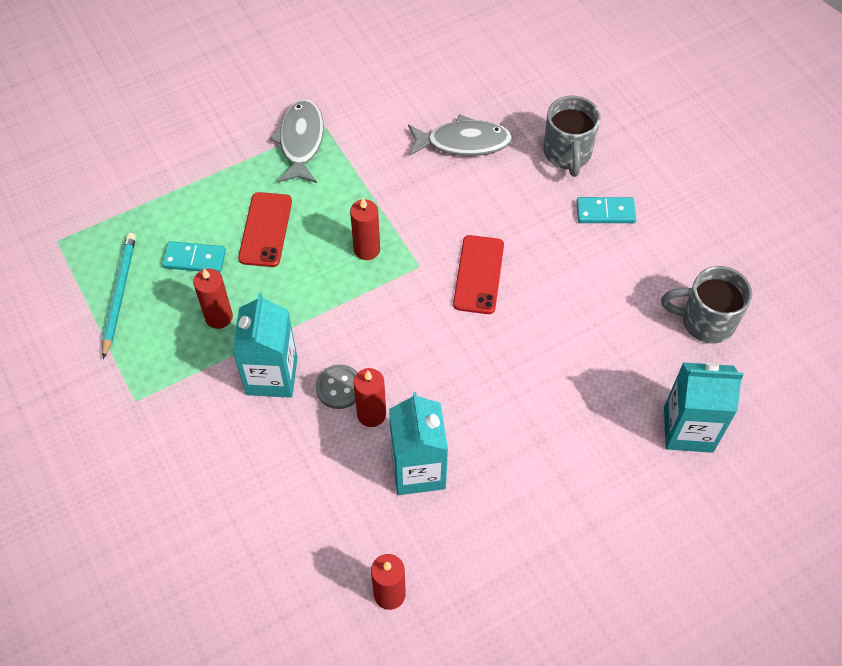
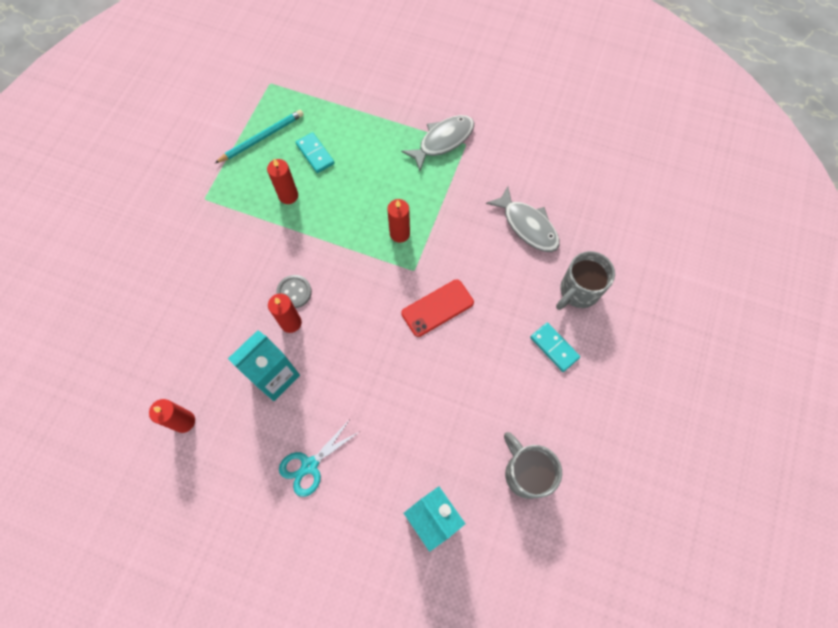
camera: 50 degrees right, 10 degrees up
turquoise carton [232,293,298,398] -> none
red phone [238,192,292,267] -> none
none -> turquoise scissors [279,421,359,497]

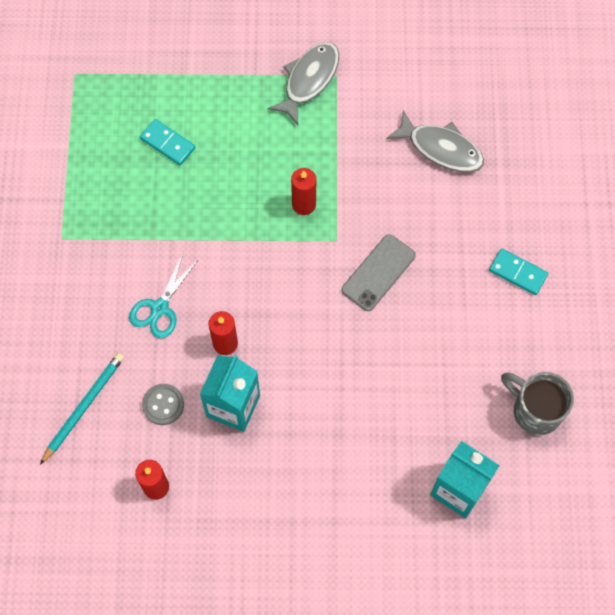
camera: 20 degrees left, 0 degrees up
turquoise pencil [215,110,304,163] -> turquoise pencil moved to [40,353,124,465]
red candle [267,159,298,204] -> none
grey button [276,275,312,308] -> grey button moved to [142,384,184,425]
turquoise scissors [279,421,359,497] -> turquoise scissors moved to [129,254,199,338]
red phone [401,279,474,337] -> grey phone [342,234,416,311]
grey mug [556,251,615,310] -> none

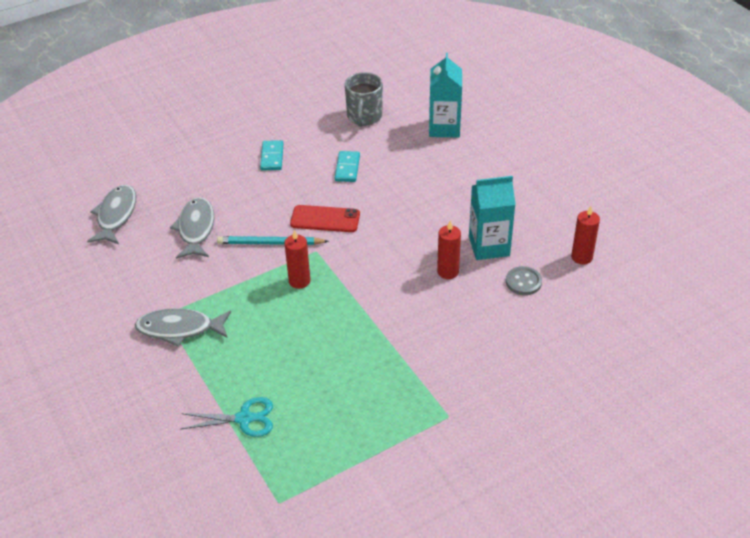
camera: 120 degrees left, 25 degrees down
turquoise pencil [40,353,124,465] -> turquoise pencil moved to [217,236,329,245]
turquoise scissors [129,254,199,338] -> turquoise scissors moved to [181,397,273,437]
turquoise domino [140,119,195,165] -> turquoise domino moved to [335,151,360,182]
grey phone [342,234,416,311] -> red phone [290,205,360,232]
none -> grey fish [87,185,136,244]

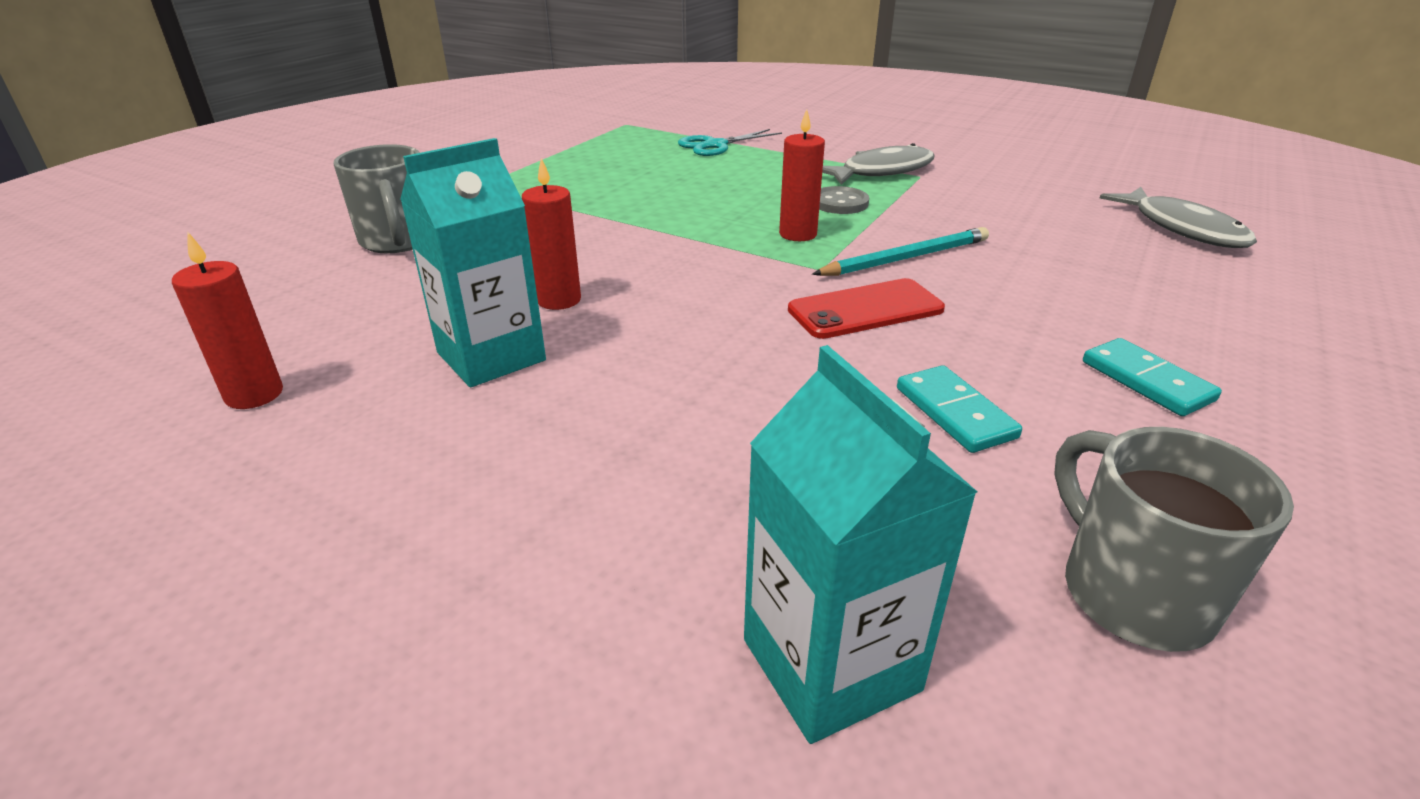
camera: 150 degrees right, 10 degrees down
grey fish [170,197,214,259] -> none
grey button [506,266,542,295] -> grey button moved to [819,186,869,214]
none -> grey mug [333,144,420,253]

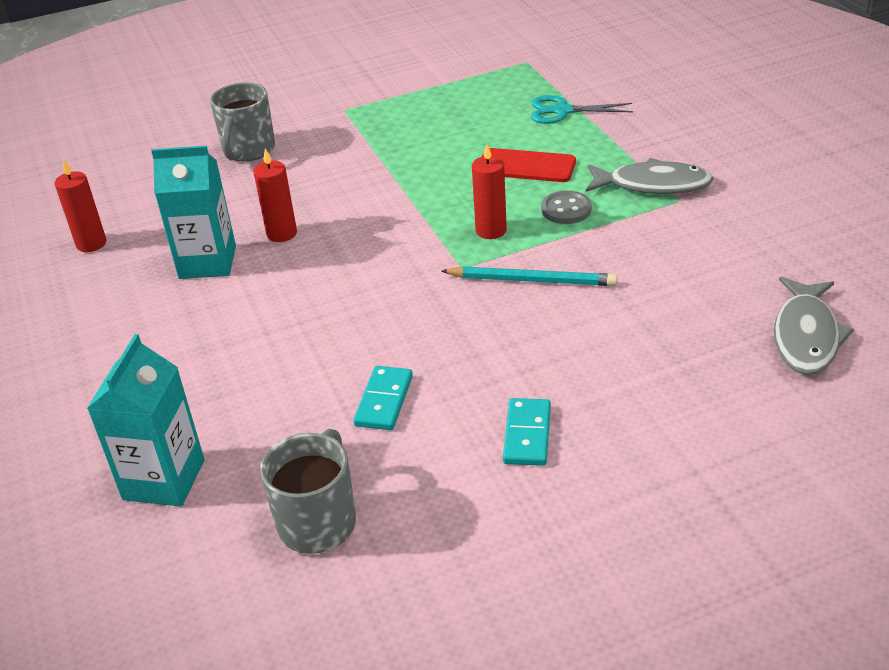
camera: 40 degrees right, 5 degrees up
red phone [788,278,945,339] -> red phone moved to [482,148,576,182]

